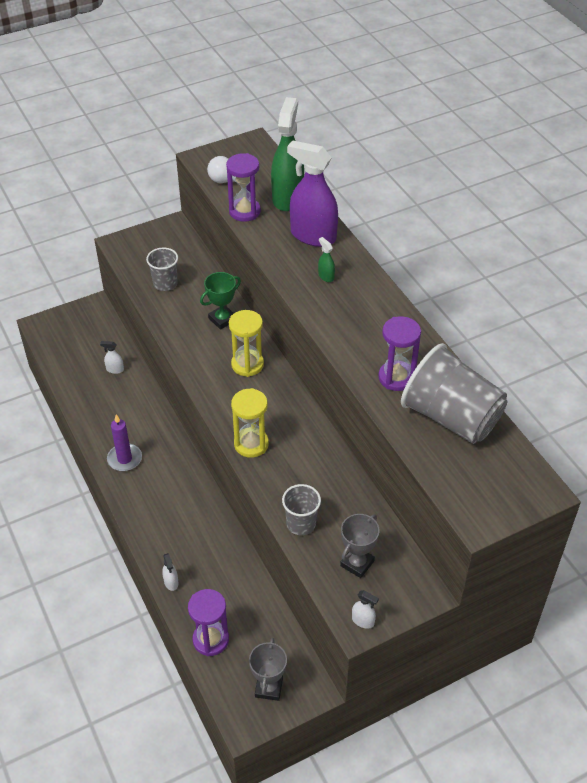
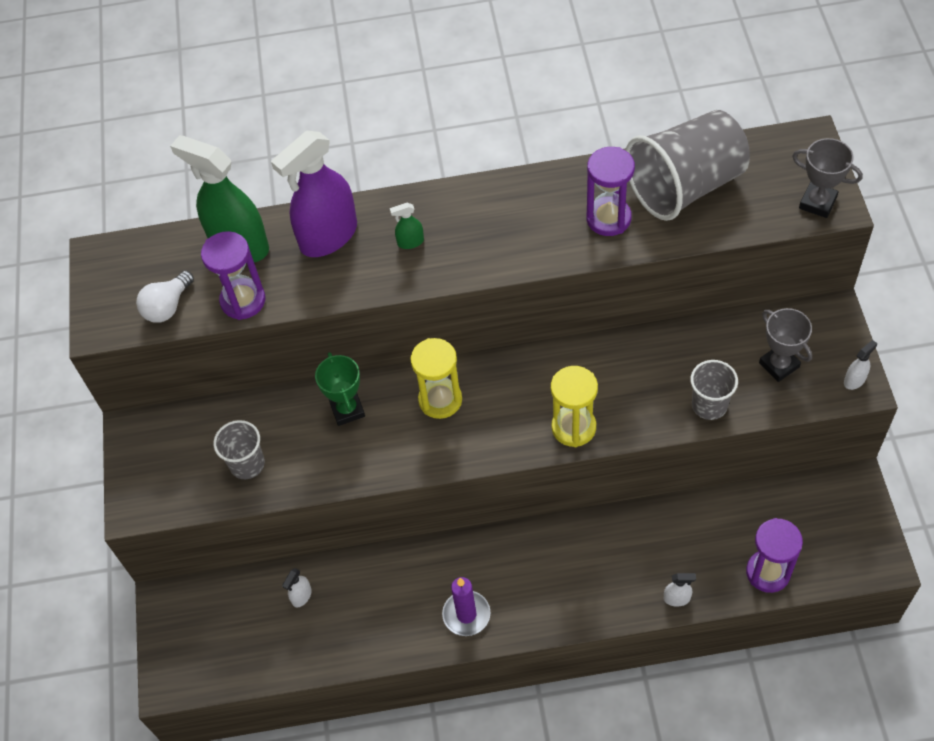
camera: 65 degrees left, 10 degrees up
grey trophy [249,638,287,701] -> grey trophy moved to [792,138,863,218]

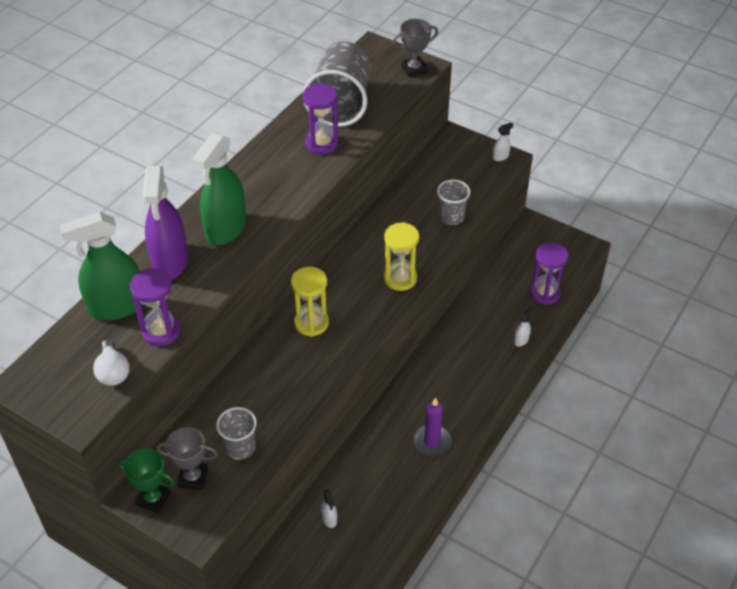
camera: 55 degrees left, 10 degrees down
green trophy [315,352,365,426] -> green trophy moved to [118,448,174,514]
green spray bottle [390,203,424,249] -> green spray bottle [192,133,246,245], size x2.48
grey trophy [759,308,812,382] -> grey trophy moved to [156,427,218,490]
white spray bottle [844,340,877,390] -> white spray bottle turned 60 degrees clockwise [493,123,513,161]

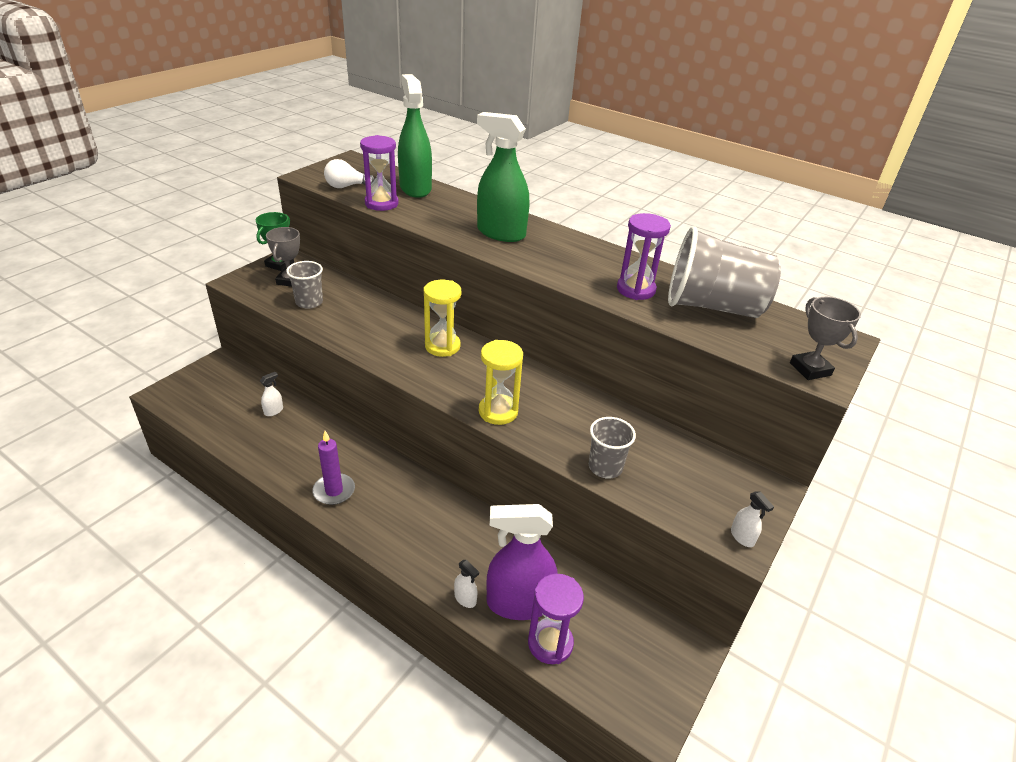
camera: 90 degrees right, 10 degrees down
purple spray bottle [143,166,188,279] -> purple spray bottle moved to [486,504,557,620]
white spray bottle [321,490,337,528] -> white spray bottle turned 150 degrees clockwise [260,372,283,416]

